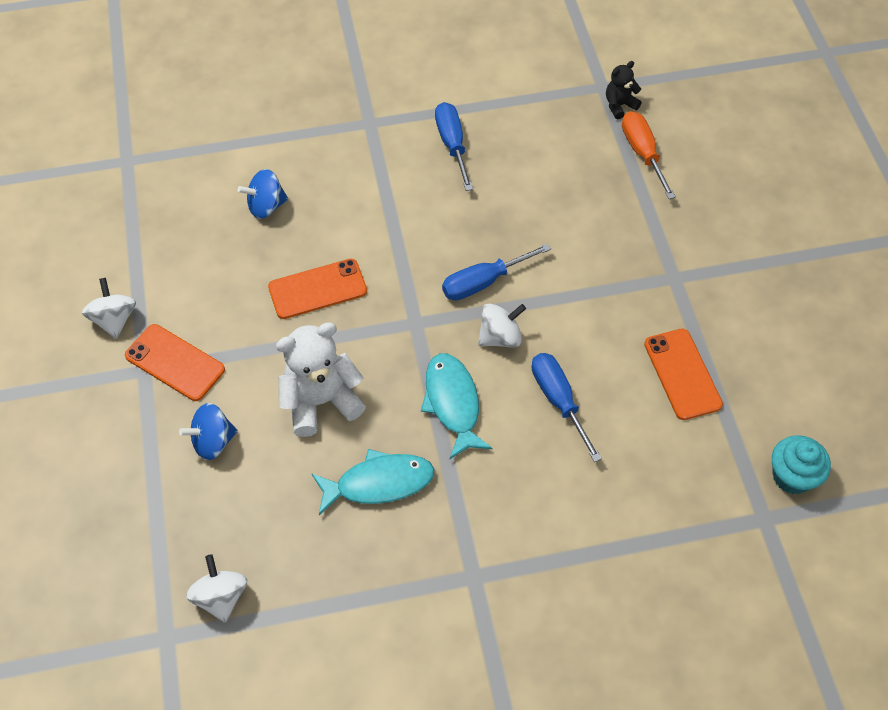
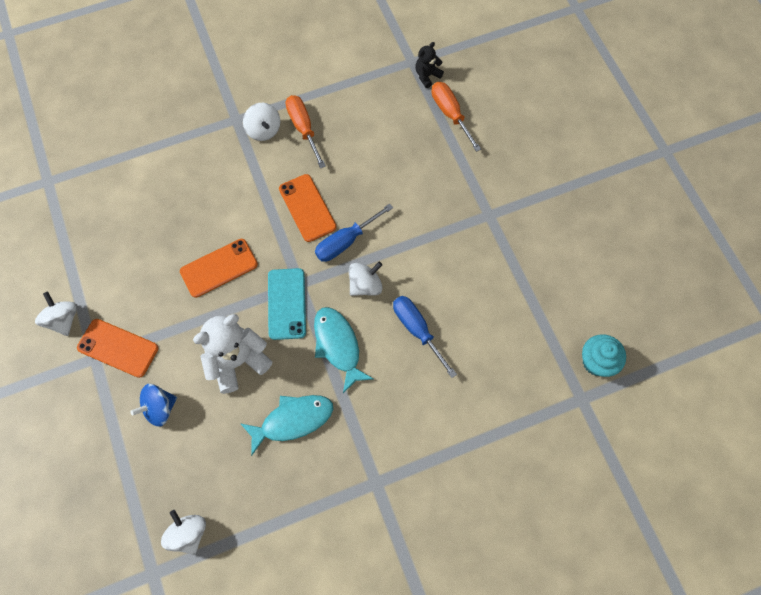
camera: 10 degrees left, 10 degrees up
blue spinning top [237,169,288,219] -> none
blue screwdriver [435,102,473,191] -> orange screwdriver [285,95,326,168]
orange phone [644,329,723,420] -> orange phone moved to [279,174,337,242]
none -> white spinning top [243,103,280,141]
none -> turquoise phone [268,268,306,340]

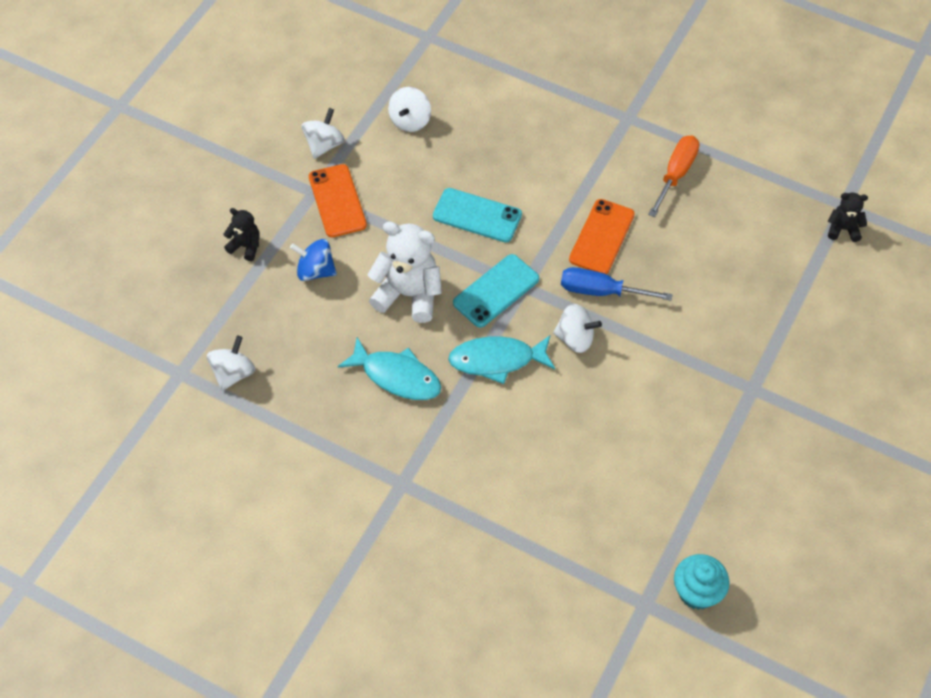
camera: 50 degrees right, 10 degrees down
orange phone [180,239,258,298] -> turquoise phone [433,188,522,242]
white spinning top [243,103,280,141] -> white spinning top moved to [388,87,431,132]
turquoise fish [314,307,373,393] -> turquoise fish turned 120 degrees counterclockwise [448,335,555,384]
blue screwdriver [393,296,457,378] -> none
orange screwdriver [432,82,481,152] -> none
none -> black teddy bear [224,208,260,261]

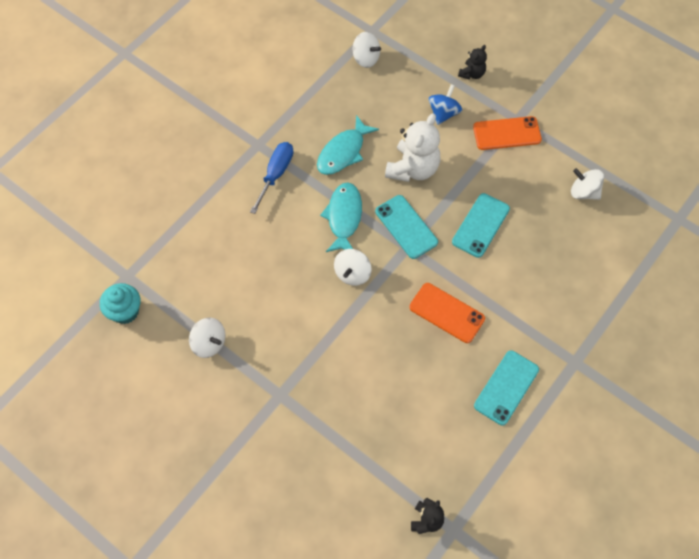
camera: 100 degrees right, 5 degrees up
white spinning top [302,108,345,159] -> white spinning top moved to [189,317,225,358]
blue screwdriver [561,267,673,301] -> blue screwdriver moved to [250,142,293,214]
orange screwdriver [648,136,699,217] -> turquoise phone [474,350,539,426]

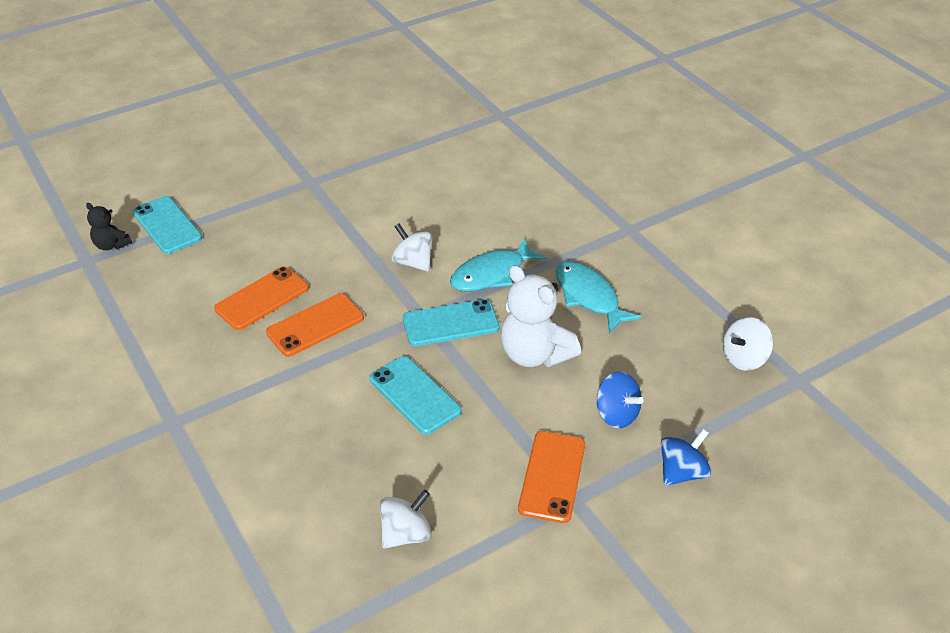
camera: 110 degrees right, 20 degrees down
turquoise cupcake [100,283,141,324] -> none
white spinning top [189,317,225,358] -> none
blue screwdriver [250,142,293,214] -> none
turquoise fish [320,182,362,252] -> turquoise fish turned 120 degrees clockwise [450,238,547,292]
black teddy bear [458,45,487,80] -> blue spinning top [661,429,711,486]
turquoise phone [474,350,539,426] -> turquoise phone moved to [133,196,202,254]
none -> orange phone [214,266,309,330]

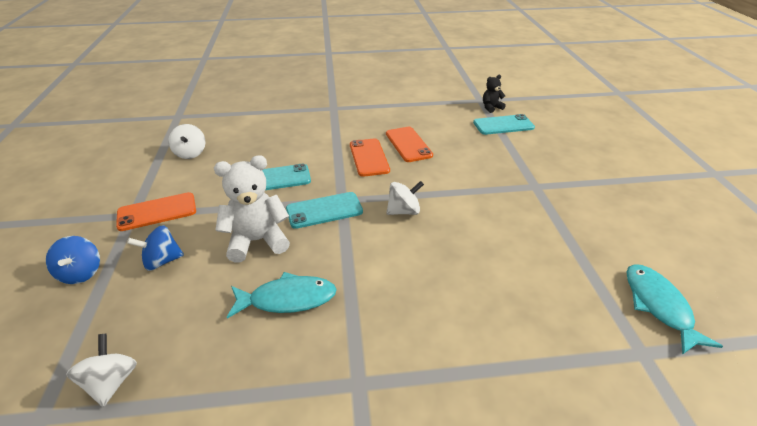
camera: 115 degrees right, 5 degrees down
turquoise phone [403,299,499,346] -> turquoise phone turned 60 degrees clockwise [286,192,363,229]
turquoise fish [450,238,547,292] -> turquoise fish moved to [626,264,723,355]
orange phone [518,431,585,523] -> orange phone turned 60 degrees counterclockwise [116,192,196,231]

